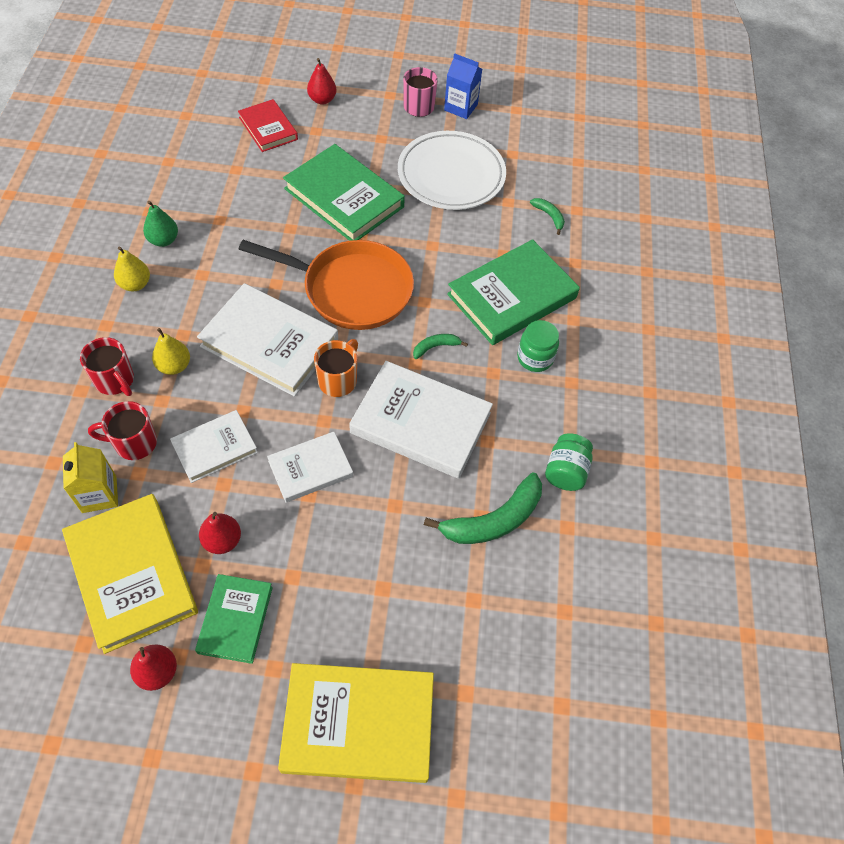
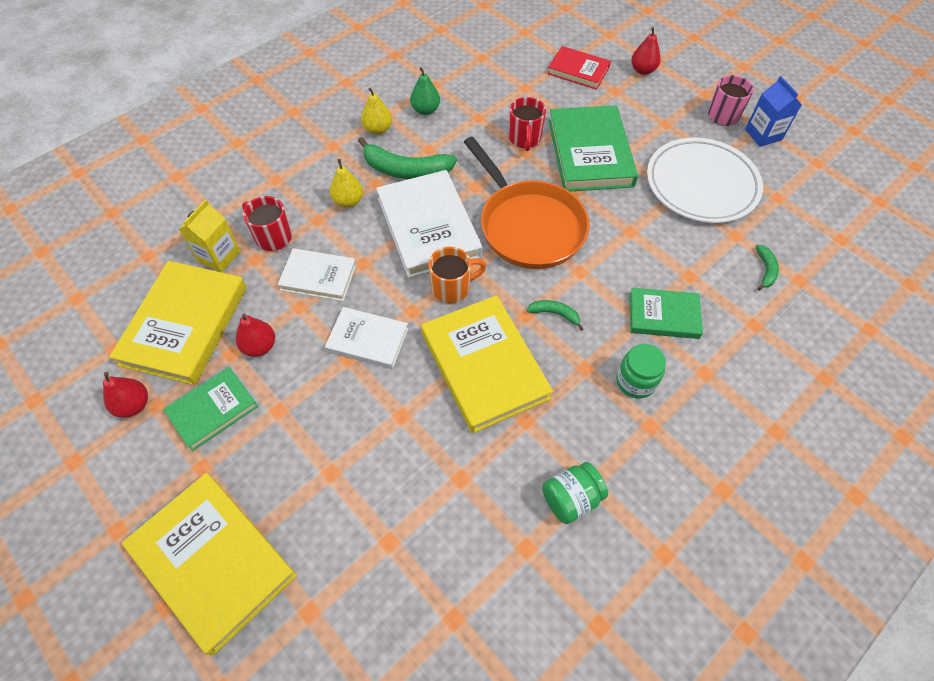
camera: 45 degrees right, 0 degrees up
red mug [80,337,134,396] -> red mug moved to [509,97,546,151]
red book [238,99,298,152] -> red book turned 75 degrees counterclockwise [547,46,611,90]
white book [349,361,493,479] -> yellow book [421,295,553,433]
green banana [424,472,542,544] -> green banana moved to [358,137,457,179]
green book [447,239,580,345] -> green book [629,288,703,339], size x0.58

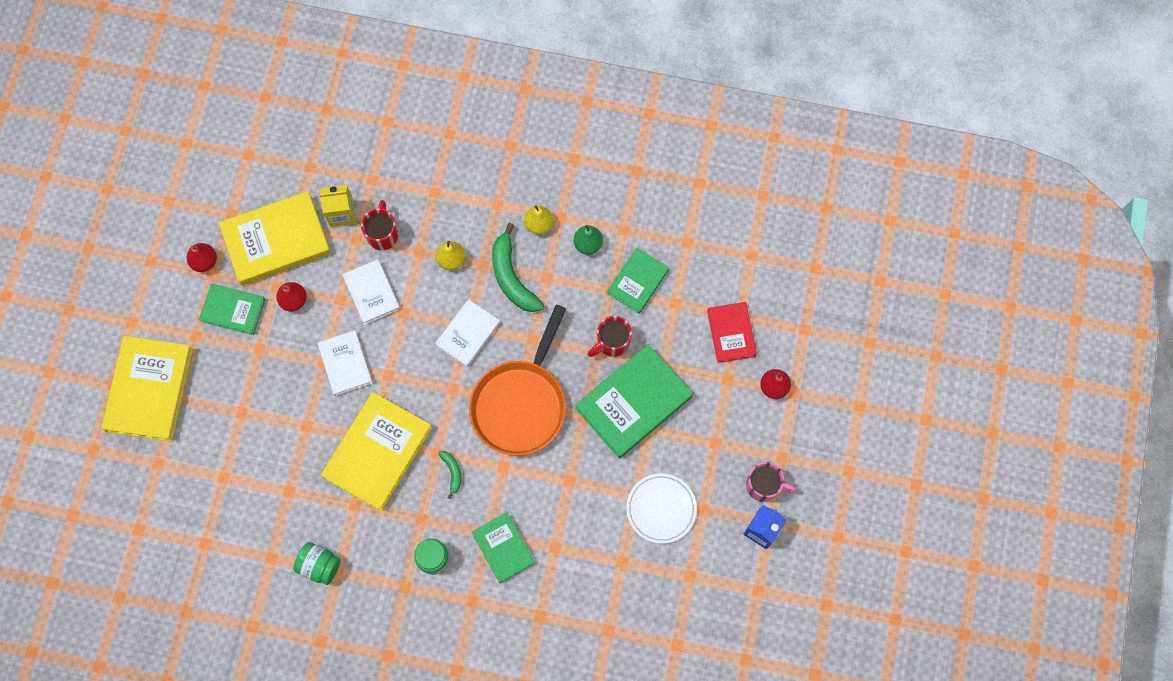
camera: 55 degrees right, 15 degrees up
white book [376,170,482,278] -> white book [436,299,500,367], size x0.58
orange mug [428,247,486,303] -> none
white plate [647,137,763,223] -> white plate [626,473,697,544], size x0.64
green banana [755,245,779,291] -> none
none -> green book [607,248,669,314]

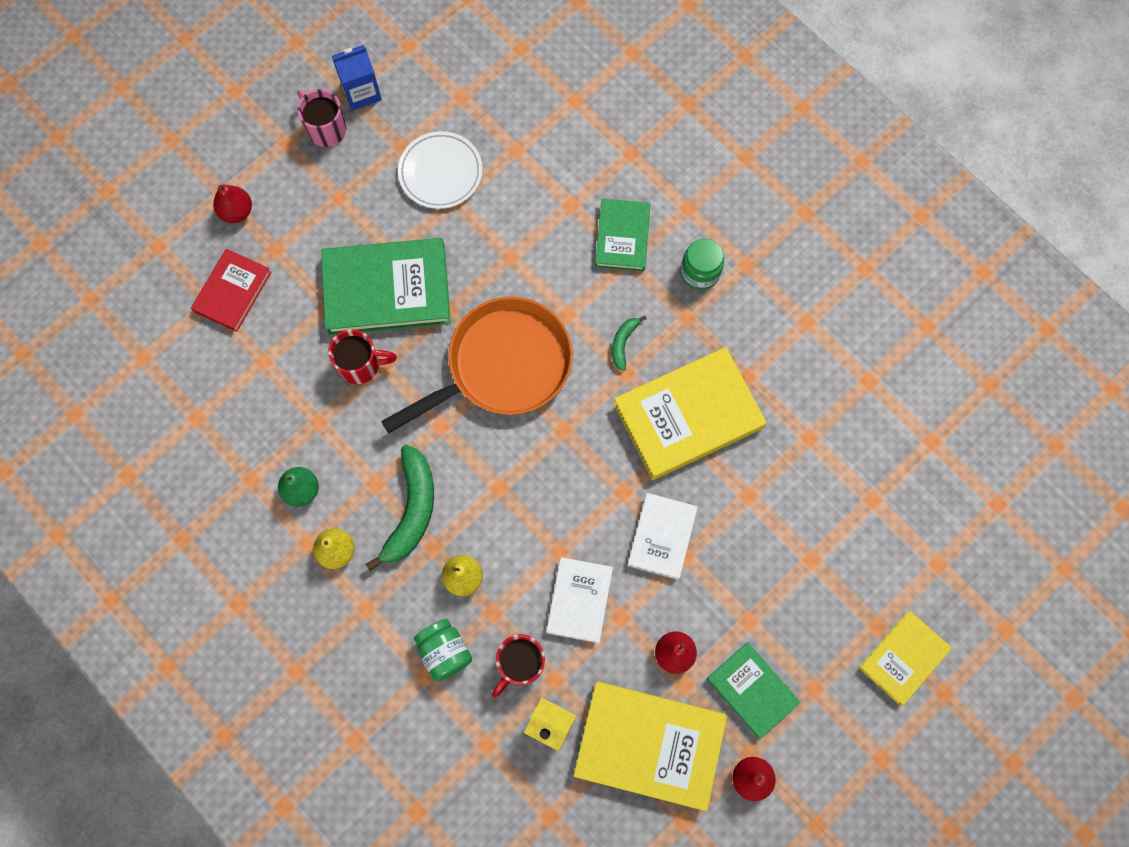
camera: 145 degrees left, 0 degrees up
yellow book [101,336,193,442] -> yellow book [859,611,952,706], size x0.58
green jar [294,542,341,585] -> green jar moved to [414,619,472,682]
white book [436,299,500,367] -> none
green book [607,248,669,314] -> none

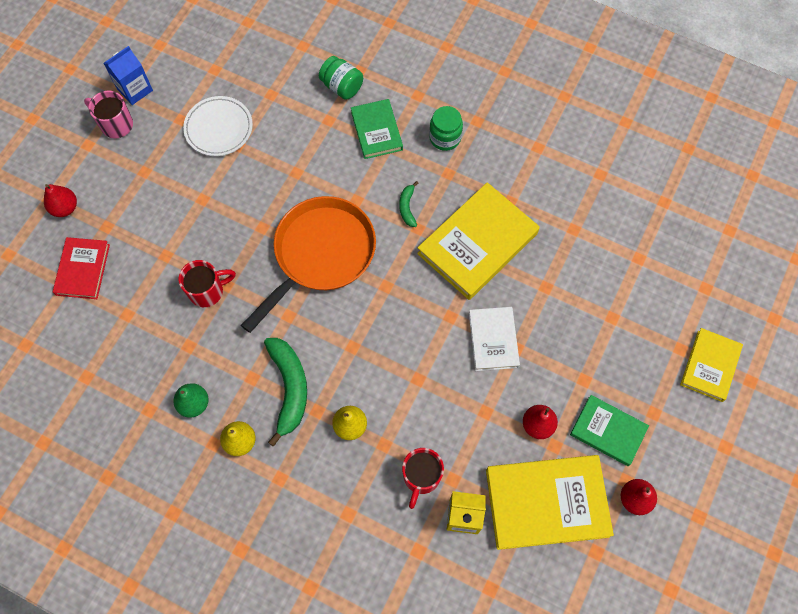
camera: 20 degrees left, 5 degrees down
green book [321,238,451,335] -> none
green jar [414,619,472,682] -> green jar moved to [319,56,363,100]
white book [546,557,613,643] -> none

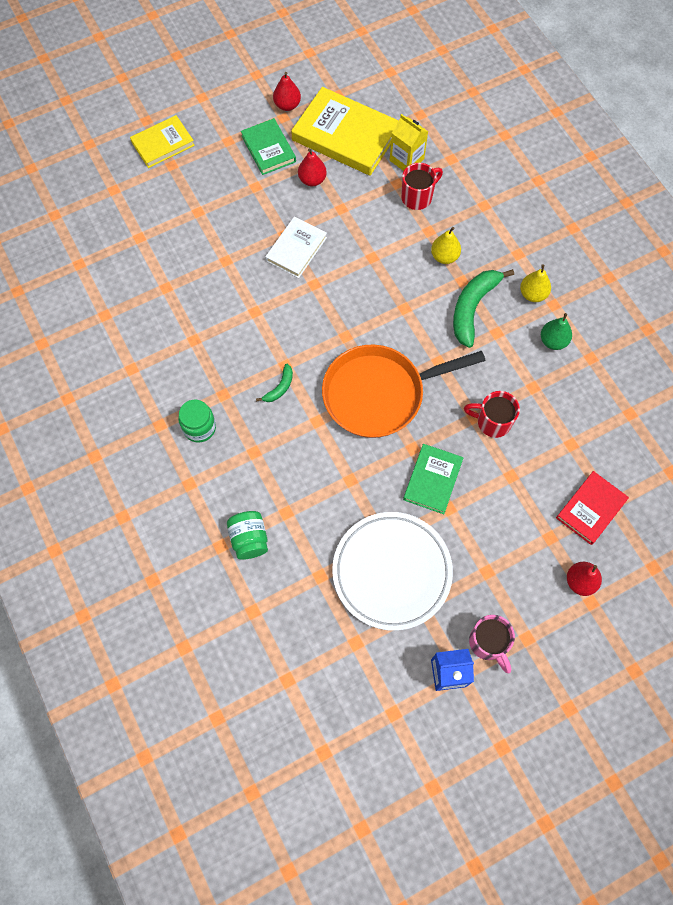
camera: 145 degrees left, 0 degrees up
white plate [183,96,253,156] -> white plate [332,512,453,631], size x1.55
green book [351,99,403,159] -> green book moved to [403,444,464,514]
yellow book [417,182,540,300] -> none

